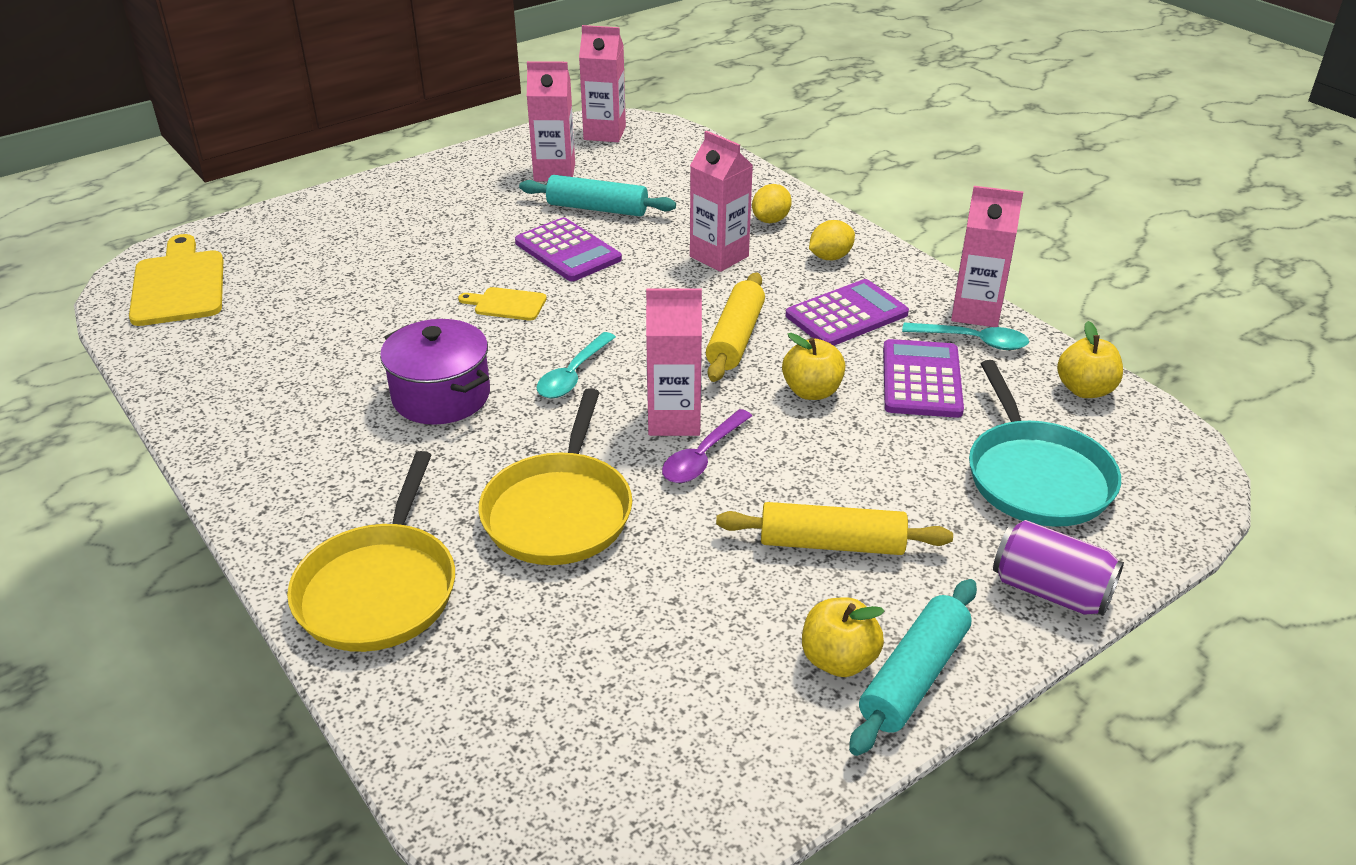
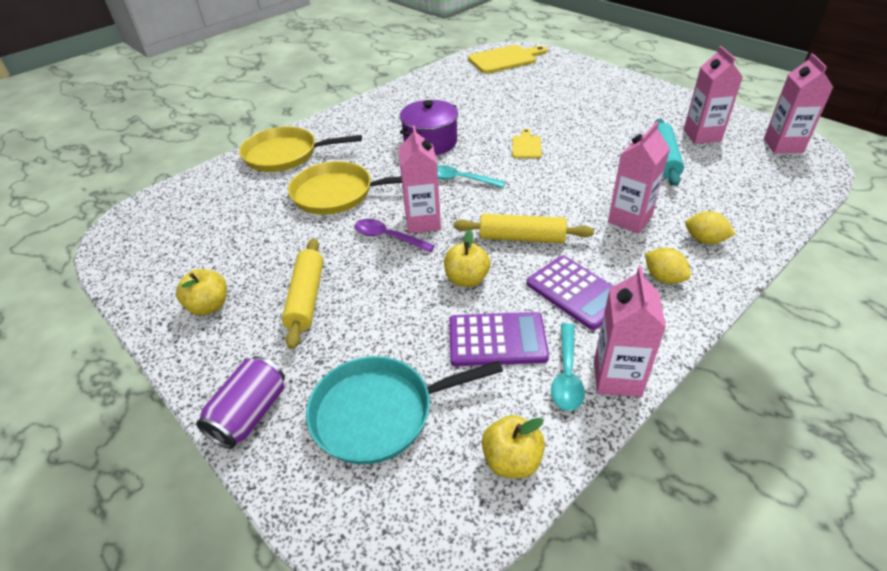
camera: 85 degrees right, 5 degrees up
purple calculator [515,217,622,281] -> none
turquoise rolling pin [849,579,977,756] -> none

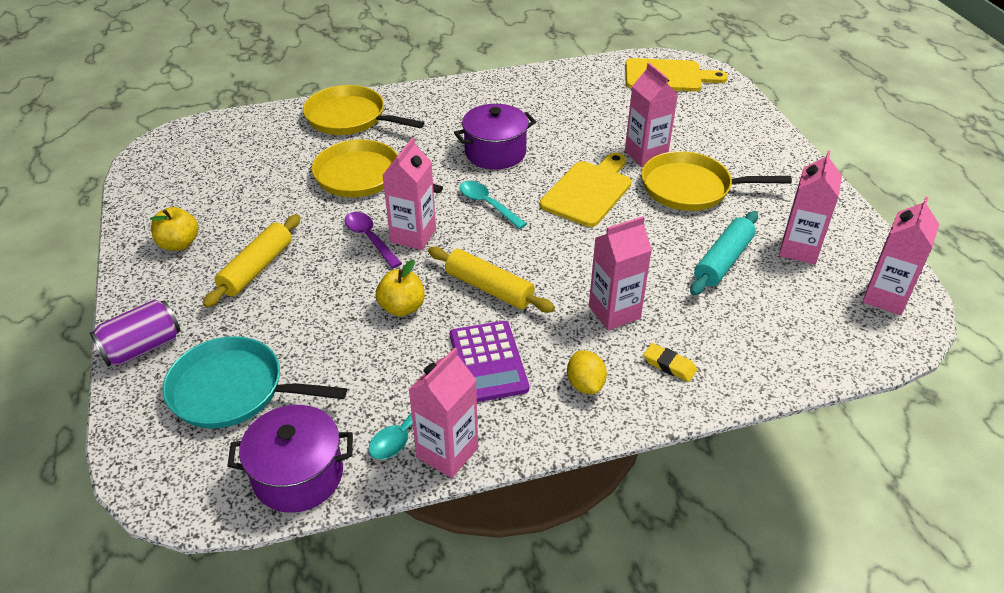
camera: 25 degrees right, 0 degrees up
purple calculator [449,312,549,366] -> none
yellow apple [482,415,545,478] -> purple pot [227,405,353,513]
yellow cutting board [512,129,542,158] -> yellow cutting board [540,153,631,227], size x1.89
yellow lemon [685,211,736,244] -> yellow eraser [644,343,697,382]
none -> pink carton [625,63,678,167]
none -> yellow pan [641,151,792,211]

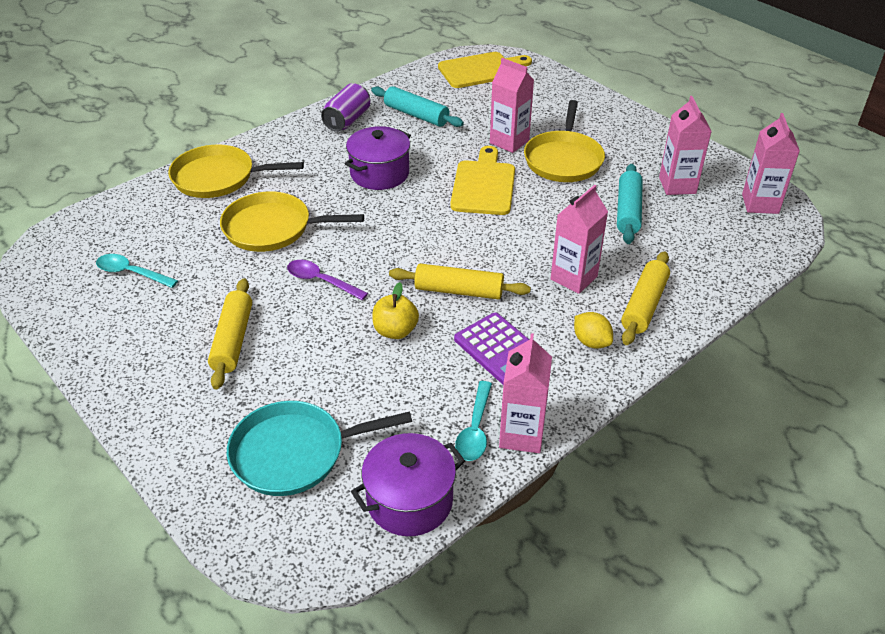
camera: 25 degrees left, 0 degrees up
purple can [90,299,181,367] -> purple can moved to [321,83,370,132]
yellow apple [150,207,198,251] -> none
pink carton [383,137,436,250] -> none
turquoise spoon [459,181,527,229] -> turquoise spoon moved to [96,254,178,288]
yellow pan [641,151,792,211] -> yellow pan turned 60 degrees counterclockwise [524,100,605,182]
yellow eraser [644,343,697,382] -> yellow rolling pin [621,251,670,345]
none -> turquoise rolling pin [371,86,464,127]

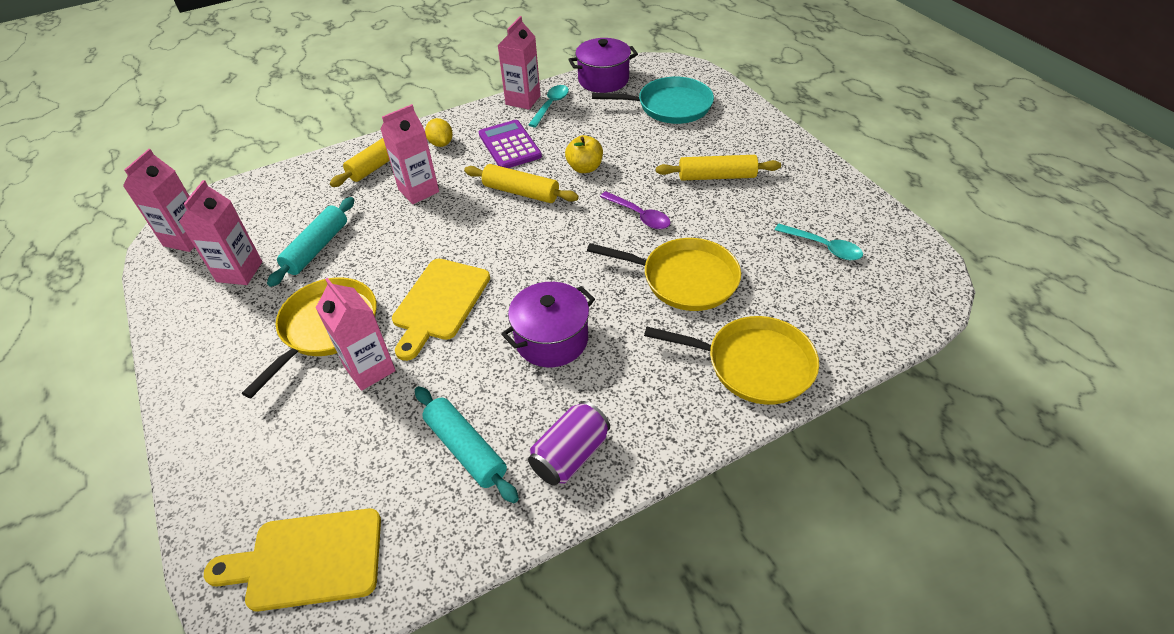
camera: 165 degrees left, 5 degrees up
yellow rolling pin [208,278,252,390] -> yellow rolling pin turned 75 degrees clockwise [656,155,781,180]

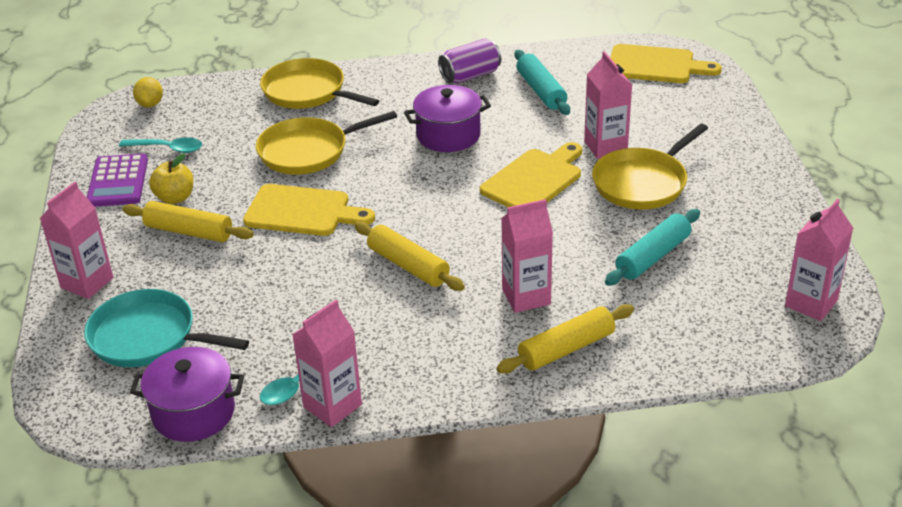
camera: 160 degrees left, 10 degrees down
pink carton [179,180,262,285] -> pink carton moved to [40,182,113,299]
yellow lemon [425,118,453,147] -> yellow lemon moved to [133,77,163,108]
purple calculator [479,120,542,168] -> purple calculator moved to [87,153,148,207]
yellow apple [565,135,603,173] -> yellow apple moved to [149,153,193,204]
yellow pan [587,238,741,311] -> yellow pan turned 60 degrees counterclockwise [256,111,397,175]
purple spoon [600,191,670,229] -> yellow cutting board [243,184,375,236]
turquoise spoon [775,224,863,260] -> turquoise spoon turned 135 degrees clockwise [119,137,202,153]

